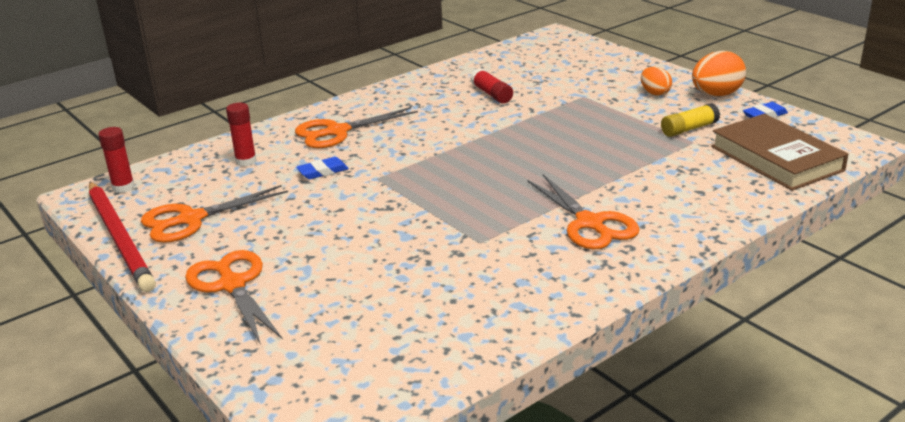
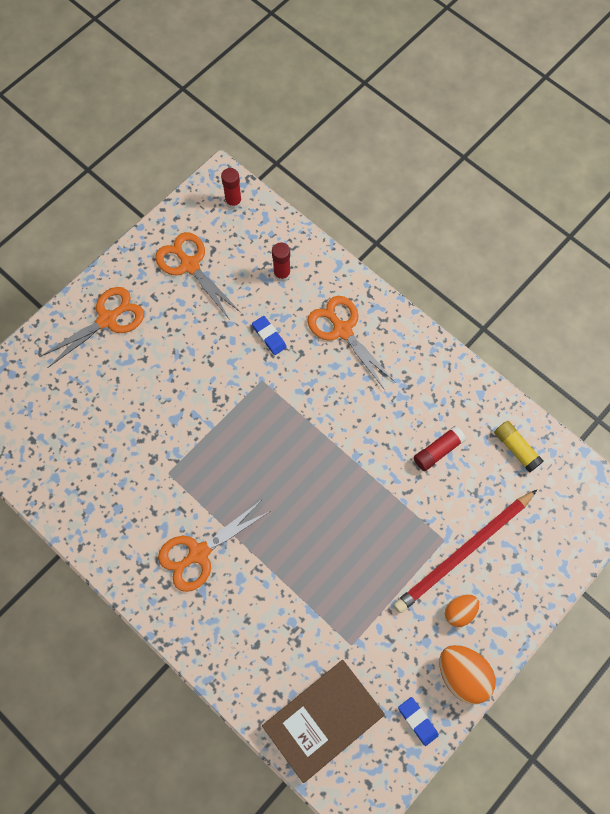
camera: 80 degrees right, 40 degrees up
red pencil [89,182,156,292] -> red pencil moved to [393,490,537,613]
yellow glue stick [661,103,720,137] -> yellow glue stick moved to [494,421,543,473]

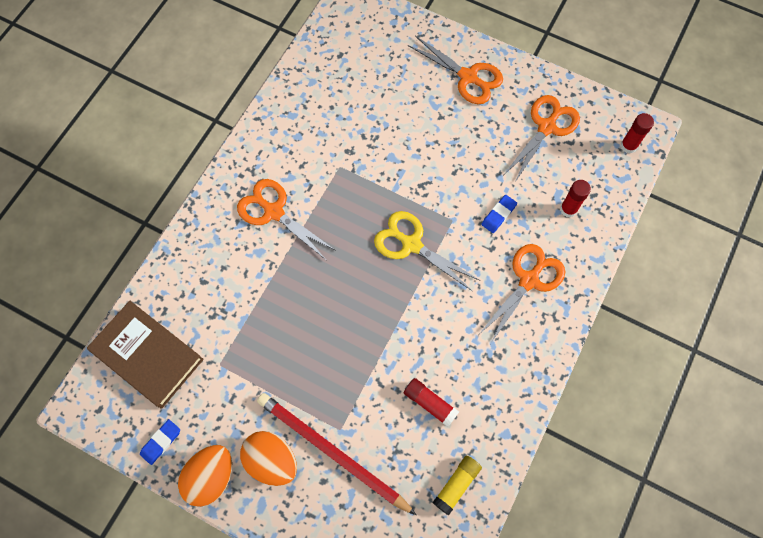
camera: 75 degrees right, 0 degrees up
orange egg [445,594,479,627] -> orange egg [240,431,297,486], size x1.63
none -> yellow scissors [374,211,480,291]

